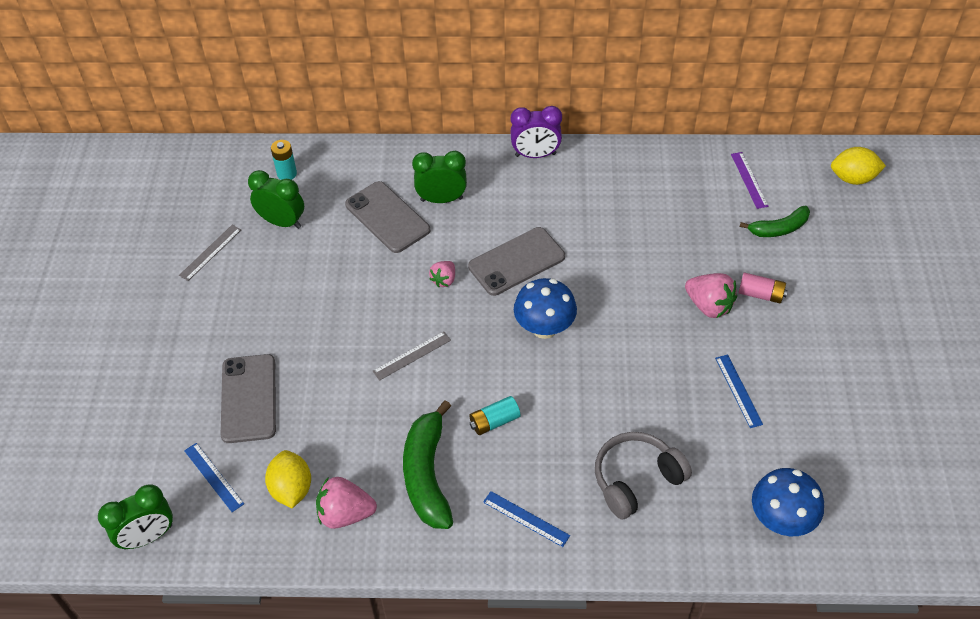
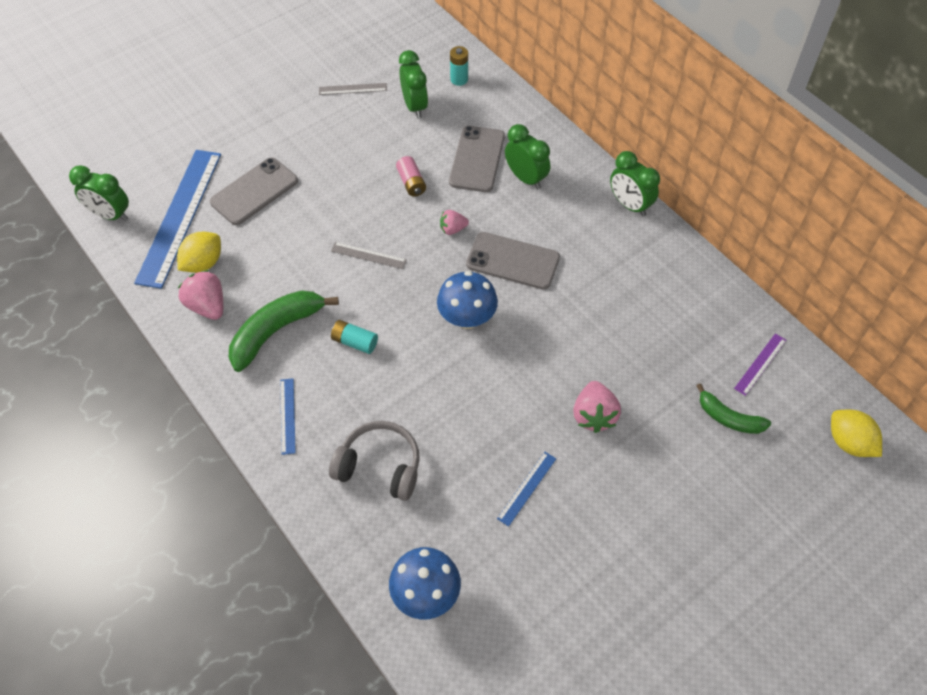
camera: 50 degrees right, 5 degrees up
blue ruler [184,443,244,512] -> blue ruler [134,150,221,289], size x2.35
purple clock [510,106,562,158] -> green clock [610,151,660,217]
pink battery [738,272,788,303] -> pink battery moved to [396,156,426,197]

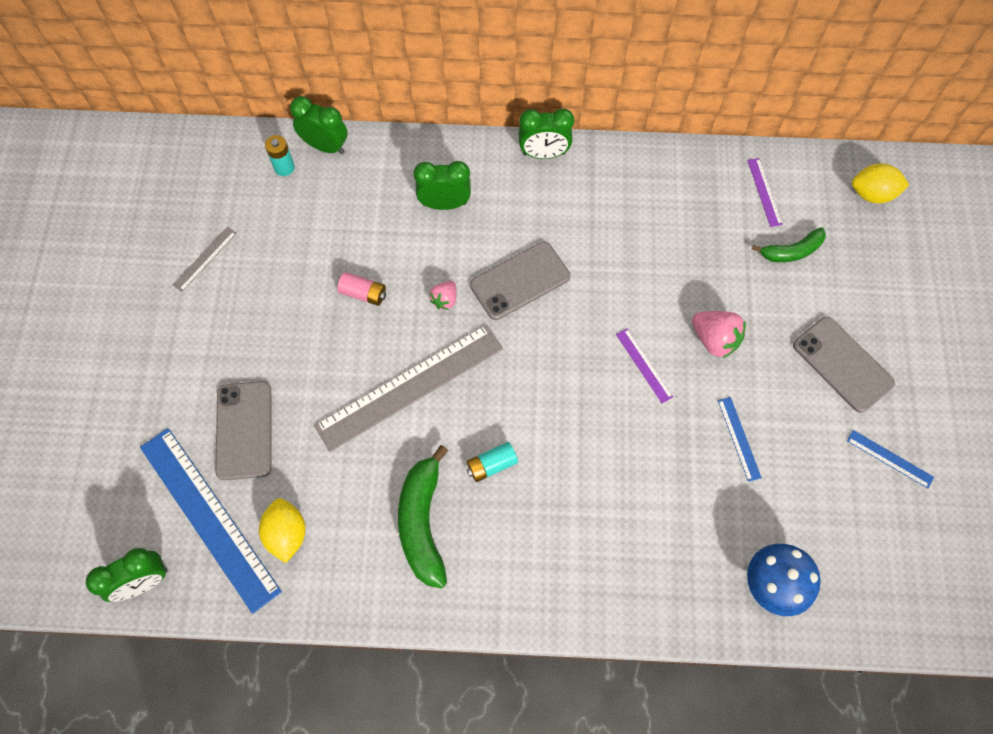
camera: 50 degrees left, 10 degrees up
pink strawberry [178,270,223,320] -> none
blue ruler [280,378,296,455] -> blue ruler moved to [847,430,934,488]
grey headphones [329,421,420,501] -> none
grey ruler [331,242,407,269] -> grey ruler [314,324,503,452], size x2.35
green clock [399,50,428,119] -> green clock moved to [290,96,348,154]
blue mushroom [437,271,498,329] -> none
grey phone [449,126,505,192] -> grey phone moved to [793,317,895,413]
none -> purple ruler [616,329,673,403]

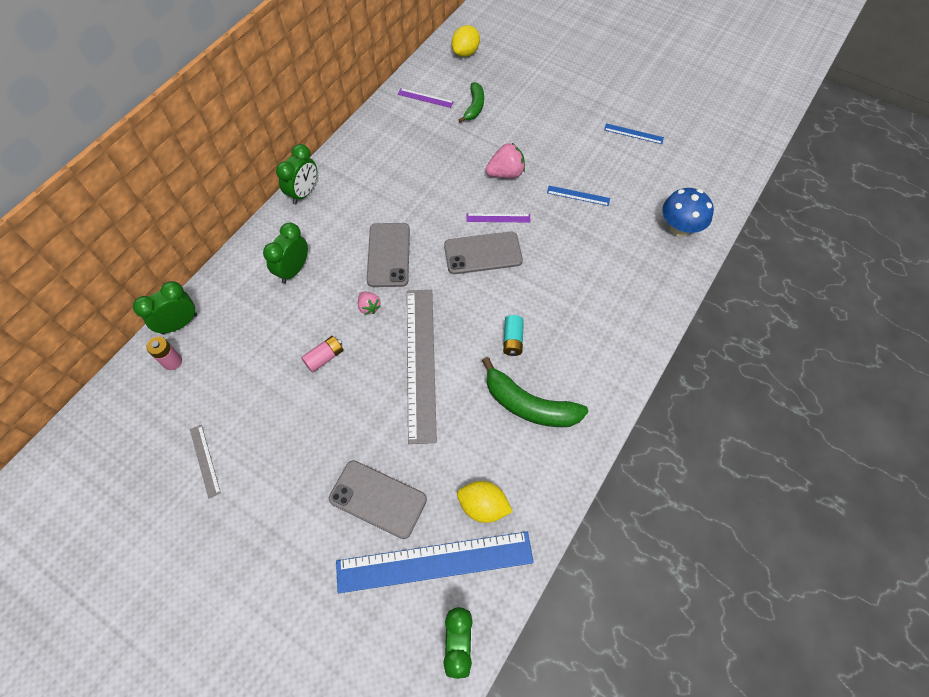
camera: 60 degrees left, 5 degrees down
turquoise battery [265,135,295,176] -> pink battery [146,337,182,370]
grey phone [793,317,895,413] -> grey phone moved to [444,232,523,274]
blue ruler [847,430,934,488] -> blue ruler turned 45 degrees clockwise [604,123,664,144]

